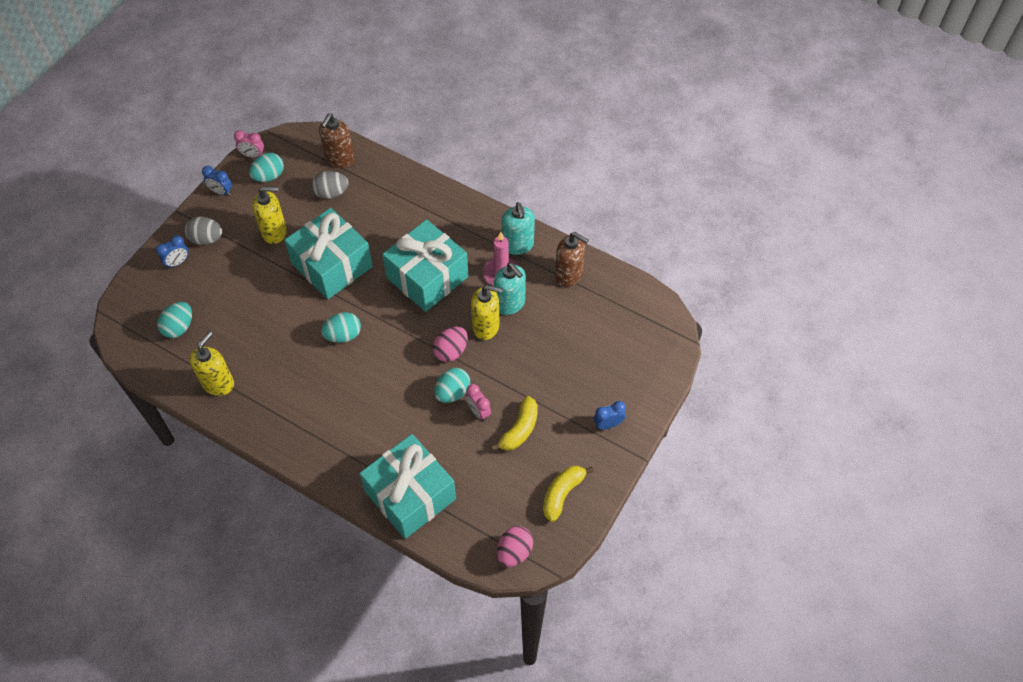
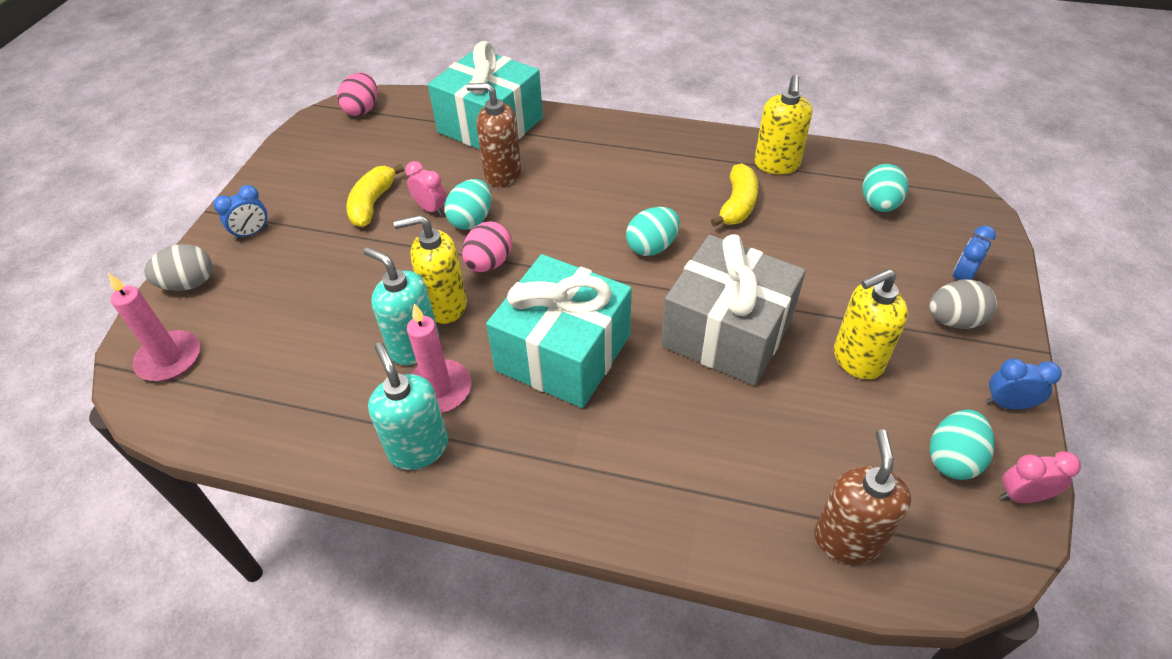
camera: 165 degrees right, 10 degrees down
turquoise gift [284,208,373,299] -> grey gift [661,234,806,386]
grey egg [311,171,348,199] -> grey egg moved to [144,244,212,291]
yellow banana [543,466,594,522] -> yellow banana moved to [711,163,758,227]
brown soap dispenser [555,232,589,287] -> brown soap dispenser moved to [466,83,521,187]
none -> pink candle [108,273,200,381]

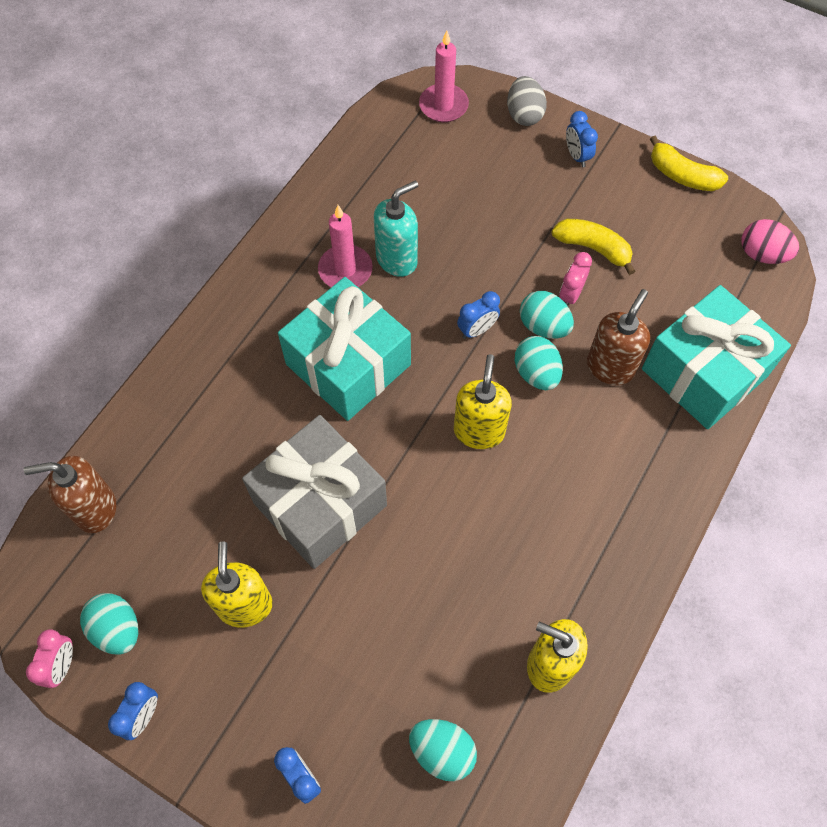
camera: 105 degrees right, 15 degrees up
turquoise soap dispenser [368,342,448,470] -> none
yellow soap dispenser [393,215,467,324] -> yellow soap dispenser moved to [454,354,512,449]
pink clock [405,161,446,216] -> pink clock turned 150 degrees clockwise [559,252,592,306]
pink egg [462,221,512,272] -> blue clock [457,291,500,339]
turquoise egg [626,207,680,256] -> turquoise egg moved to [515,336,563,390]
yellow banana [711,163,758,227] -> yellow banana moved to [650,136,728,191]
brown soap dispenser [814,429,911,564] -> brown soap dispenser turned 150 degrees clockwise [24,456,116,533]
grey egg [929,279,997,329] -> none

